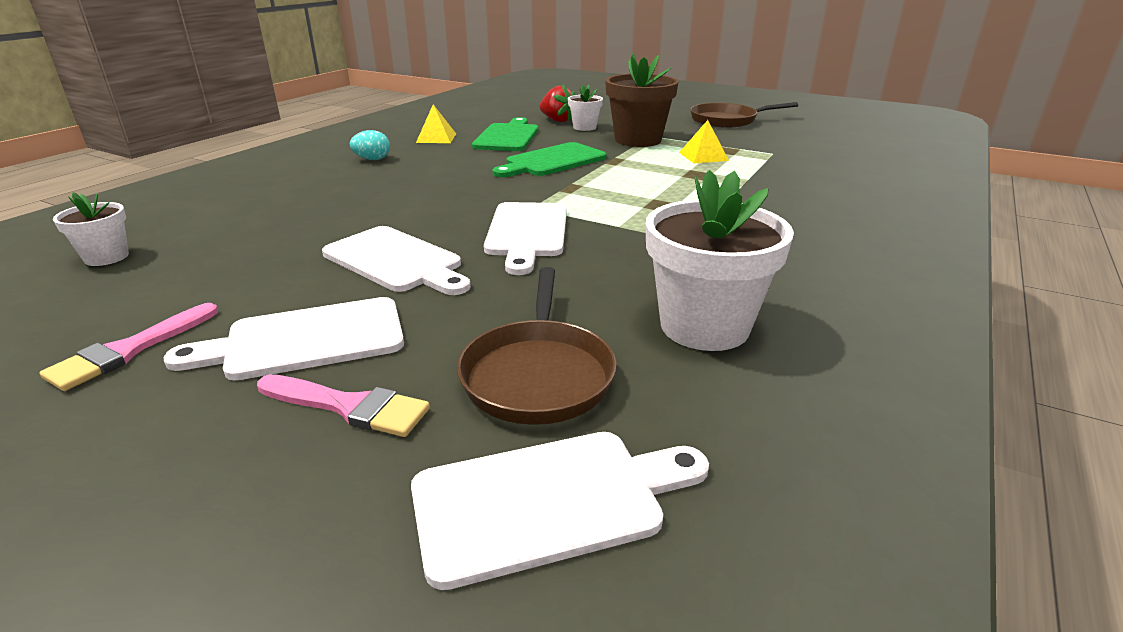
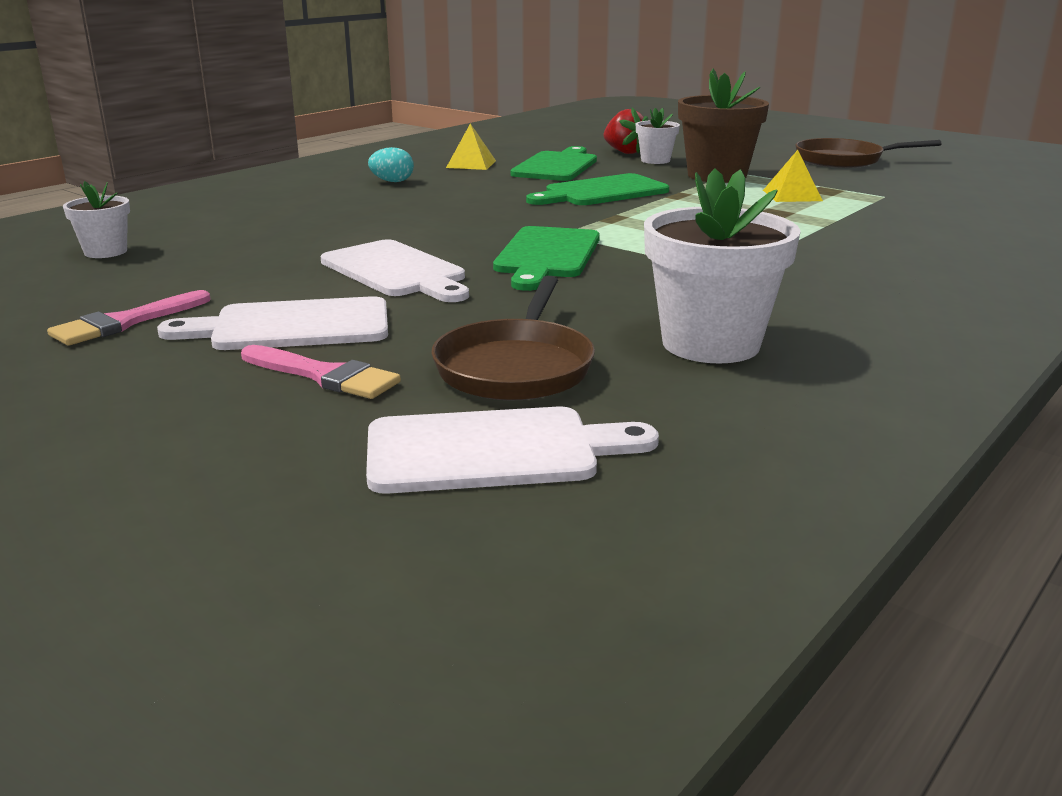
camera: 10 degrees right, 5 degrees down
white cutting board [484,202,567,275] -> green cutting board [493,226,600,291]

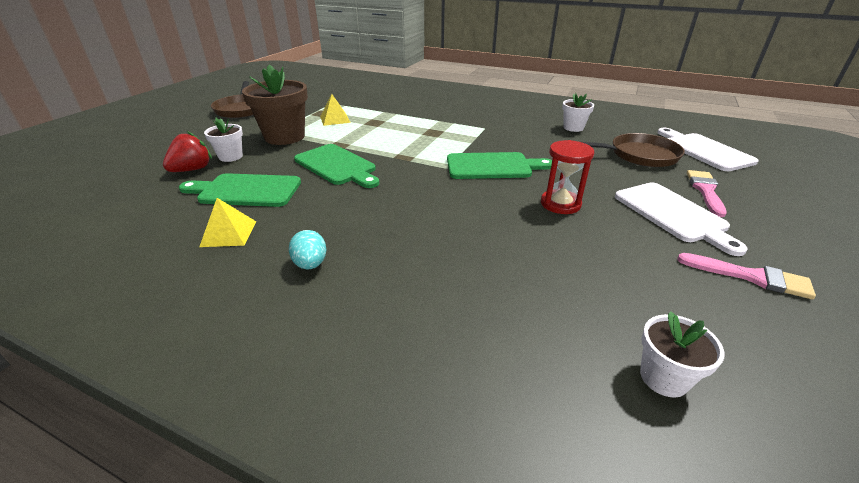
camera: 105 degrees left, 10 degrees up
white cutting board [321,239,469,302] -> red hourglass [541,140,594,214]
white flower pot [644,168,801,364] -> white flower pot [562,93,594,132], size x0.53

